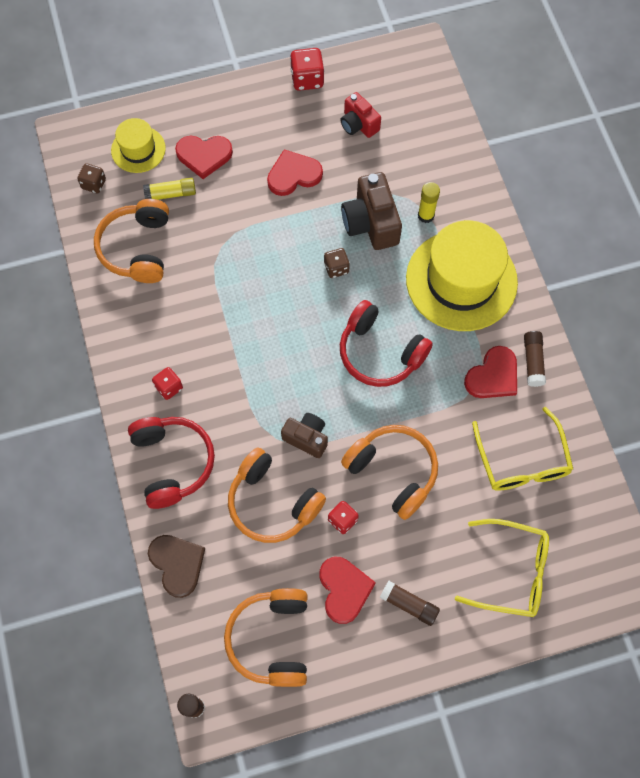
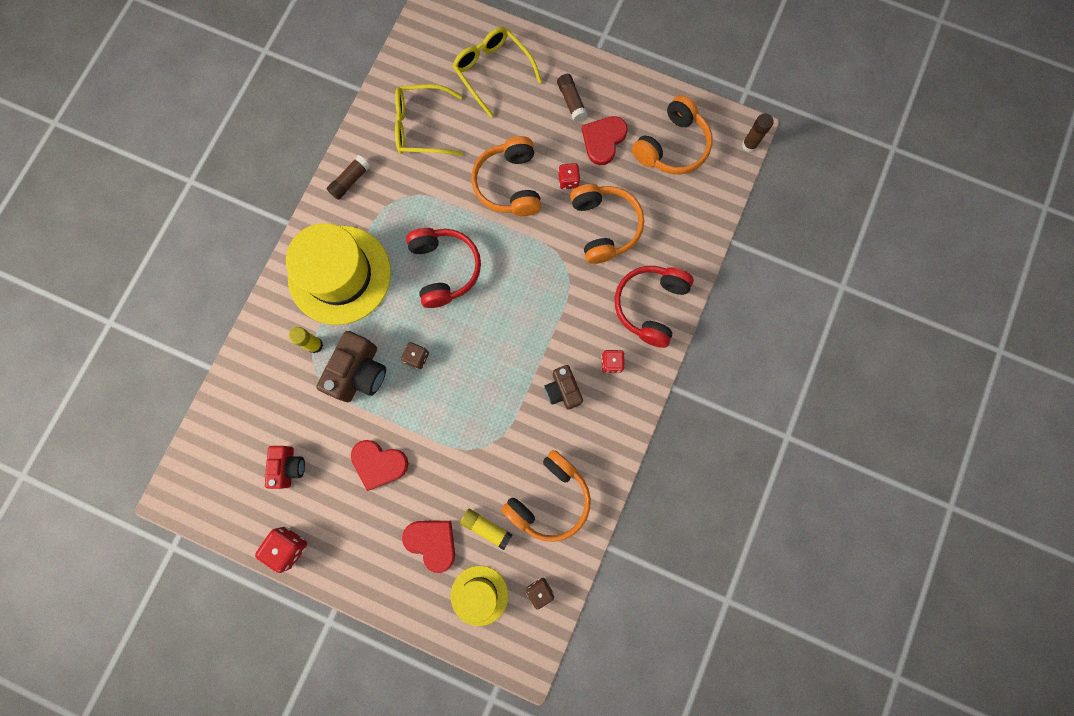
camera: 140 degrees left, 10 degrees up
brown heart [148,535,205,598] -> none
brown camera [281,413,328,458] -> brown camera moved to [544,365,583,409]
red heart [464,346,517,398] -> none
yellow glasses [472,407,573,491] -> yellow glasses turned 120 degrees counterclockwise [395,84,463,155]

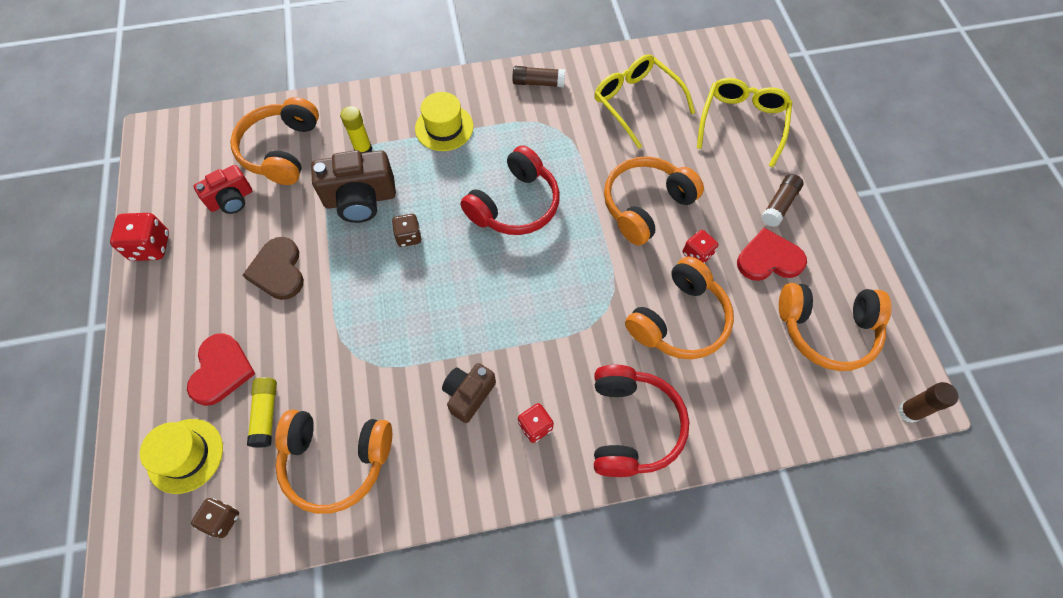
camera: 55 degrees right, 15 degrees down
yellow hat [286,223,391,325] -> yellow hat [415,92,474,151], size x0.51
red heart [351,440,408,491] -> brown heart [243,237,304,300]
red headphones [615,266,694,348] -> red headphones turned 105 degrees clockwise [594,365,689,477]
none -> orange headphones [230,97,319,185]

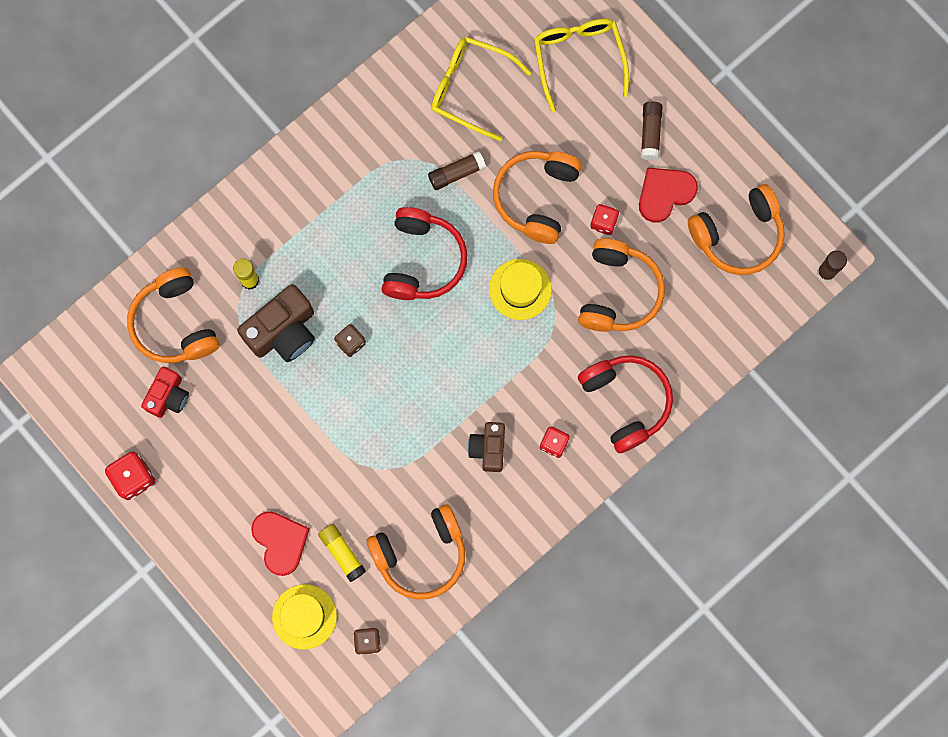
camera: 30 degrees left, 15 degrees up
brown heart [243,237,304,300] -> none
yellow hat [415,92,474,151] -> yellow hat moved to [489,259,552,320]
brown glue stick [512,66,565,87] -> brown glue stick moved to [428,151,486,190]

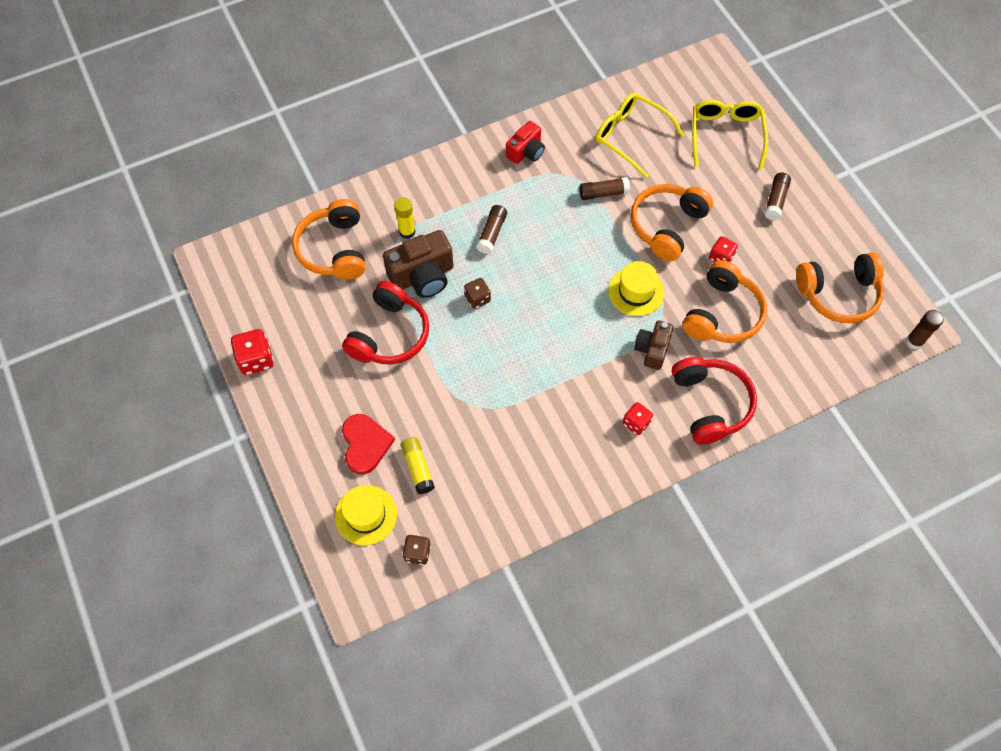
camera: 15 degrees right, 15 degrees down
red camera [141,367,189,418] -> red camera moved to [506,121,545,164]
orange headphones [367,504,465,599] -> none
red headphones [382,207,468,300] -> red headphones moved to [342,281,429,365]
brown camera [468,422,505,472] -> brown camera moved to [634,320,674,370]
red heart [639,167,698,222] -> none
none -> brown glue stick [476,205,507,254]

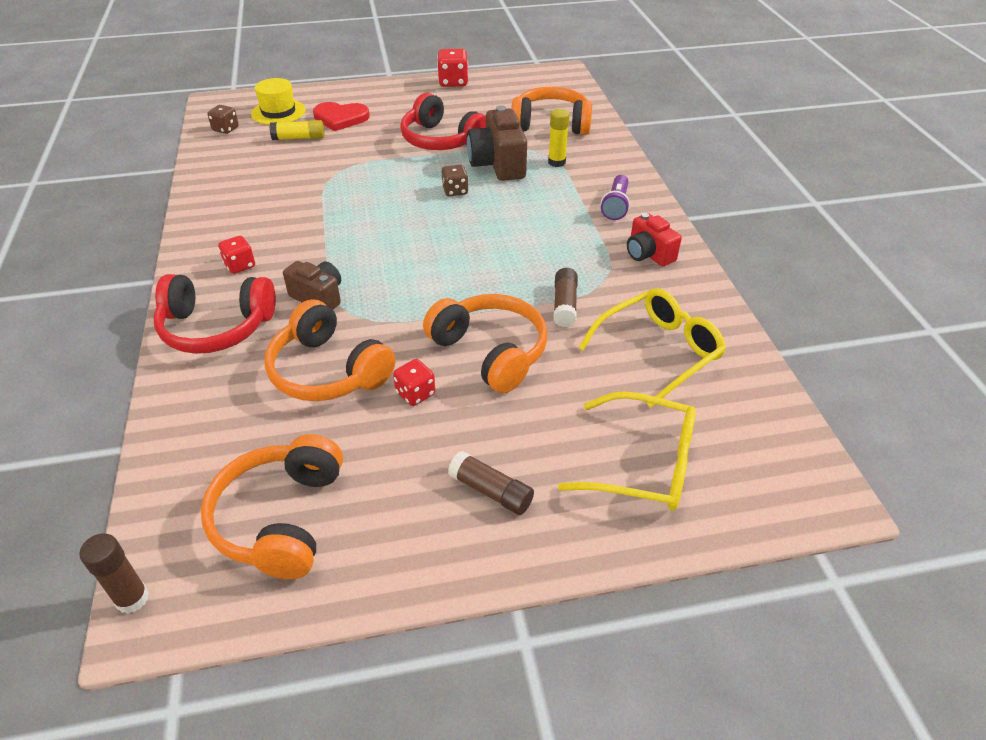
camera: 105 degrees right, 20 degrees down
brown glue stick [476,205,507,254] -> none
yellow hat [608,261,664,316] -> none
none -> purple flashlight [601,175,630,220]

